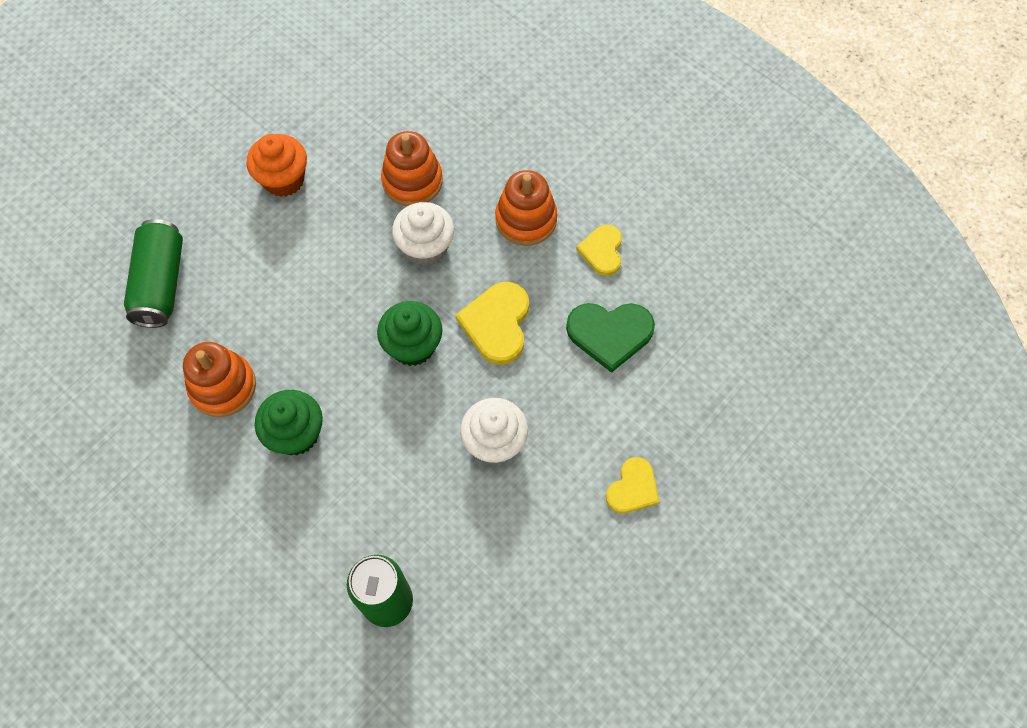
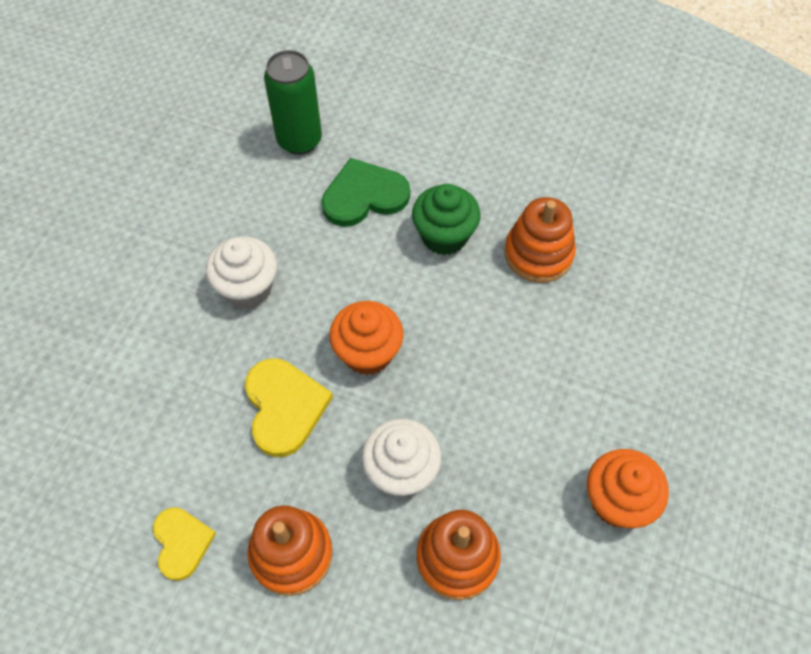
camera: 160 degrees right, 5 degrees down
green can [124,219,183,328] -> none
green cupcake [377,301,442,366] -> orange cupcake [329,301,403,375]
green heart [566,303,655,373] -> green heart moved to [322,158,410,227]
yellow heart [606,457,659,513] -> none

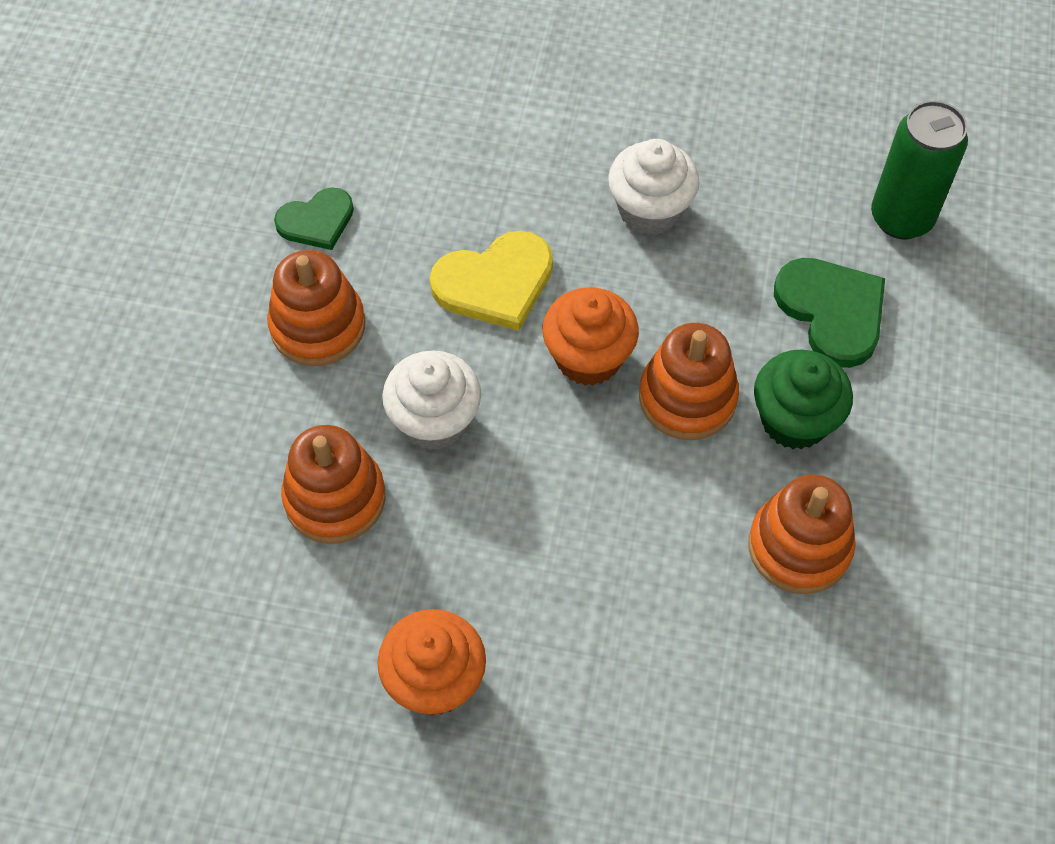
camera: 80 degrees right, 0 degrees up
yellow heart [153,507,216,581] -> green heart [274,187,354,250]
none -> orange stacking toy [639,323,739,440]

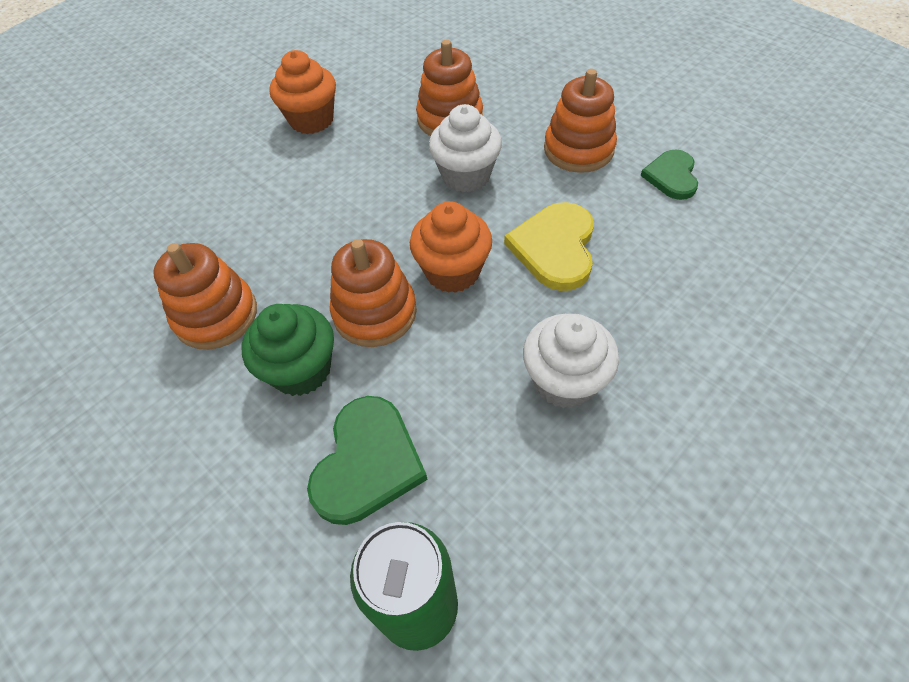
camera: 125 degrees right, 5 degrees down
green heart [774,258,885,368] -> green heart turned 75 degrees counterclockwise [307,396,428,525]

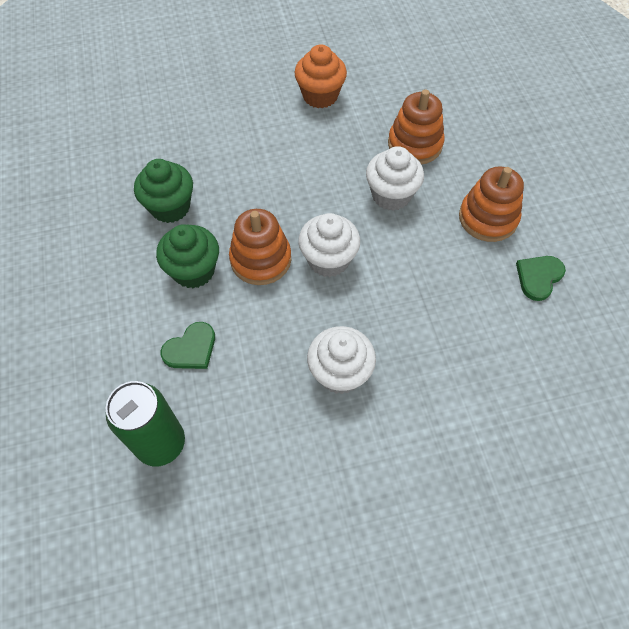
camera: 30 degrees right, 5 degrees up
orange stacking toy [153,243,257,350] -> green cupcake [134,159,193,223]
green heart [307,396,428,525] -> green heart [161,322,215,369], size x0.65
orange cupcake [410,201,492,293] -> white cupcake [298,213,360,277]
yellow heart [504,202,594,291] -> none

